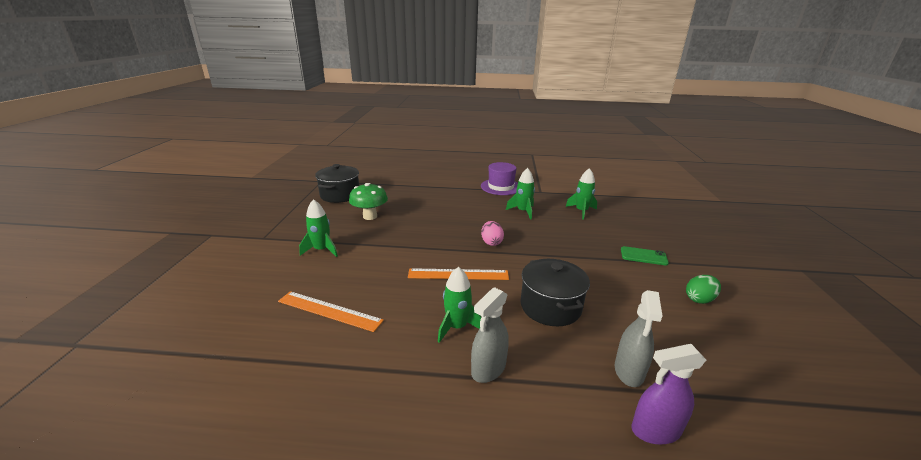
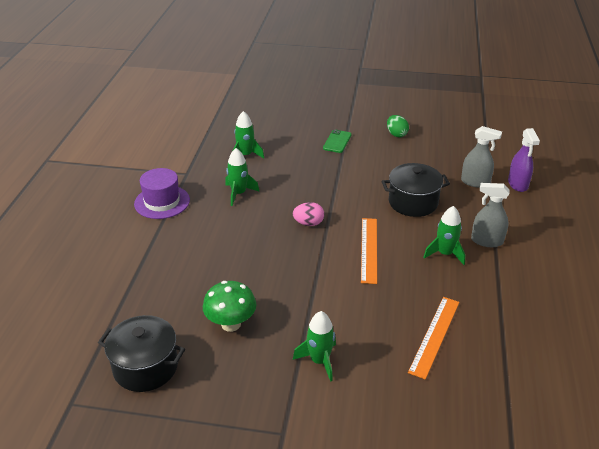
camera: 85 degrees left, 10 degrees up
grey spray bottle [471,287,509,383] -> grey spray bottle turned 150 degrees clockwise [471,183,509,247]

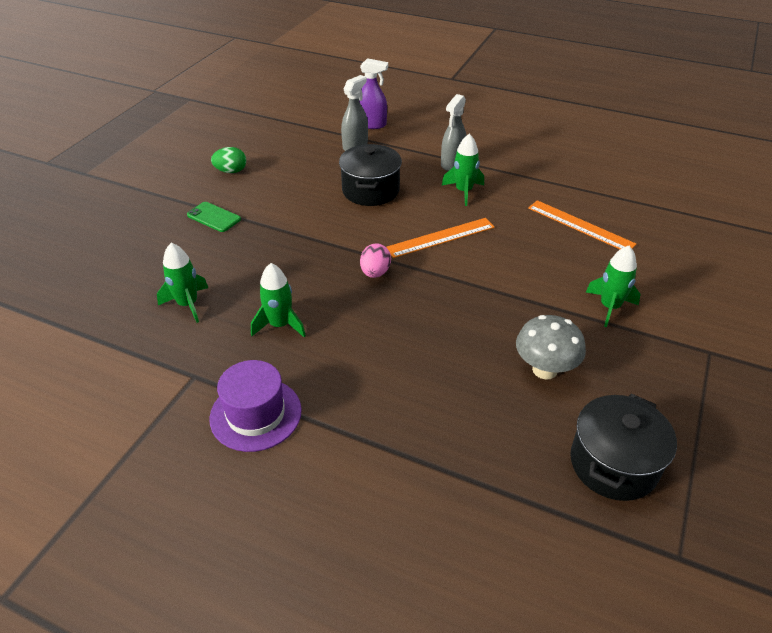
camera: 75 degrees left, 5 degrees up
green mushroom [203,281,256,332] -> grey mushroom [516,315,586,379]
orange ruler [361,218,377,284] -> orange ruler turned 45 degrees counterclockwise [386,218,495,258]

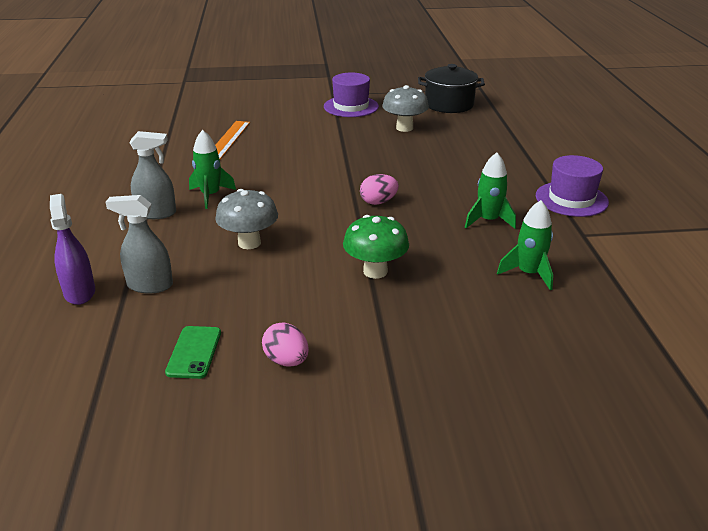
camera: 120 degrees left, 10 degrees down
green phone [187,202,241,232] -> green phone moved to [165,326,221,379]
green egg [211,147,246,173] -> pink egg [262,323,309,367]
black pot [339,144,402,206] -> grey mushroom [215,189,278,249]
orange ruler [386,218,495,258] -> none
green rocket [585,246,640,327] -> none
none -> purple hat [324,73,379,117]
none -> green mushroom [343,215,409,279]

